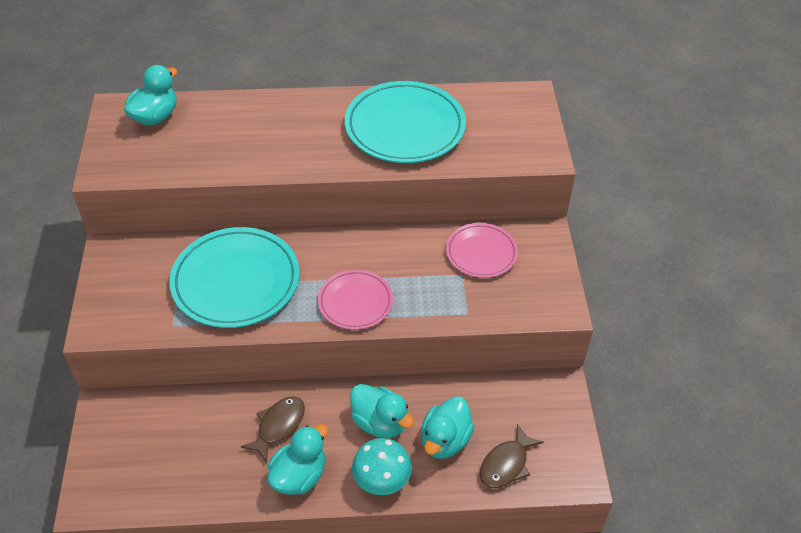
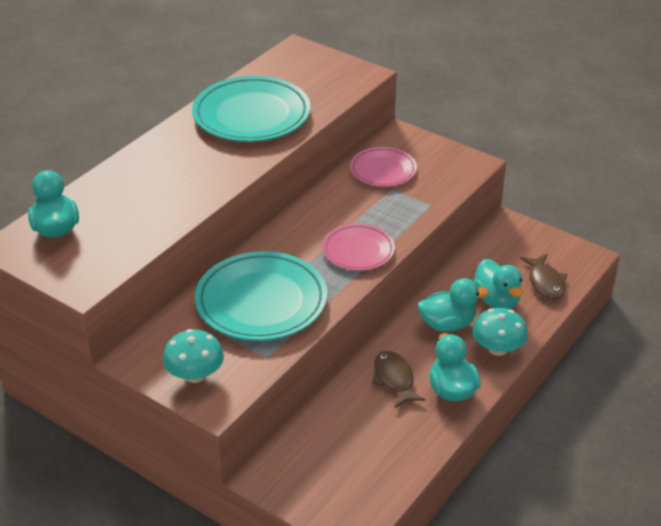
camera: 50 degrees left, 10 degrees down
none -> turquoise mushroom [163,329,224,383]

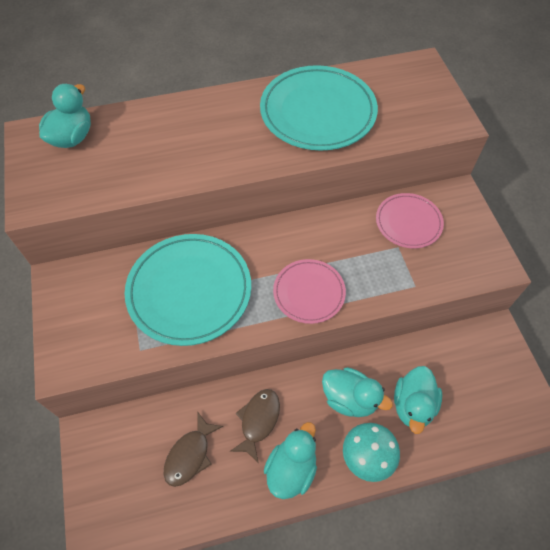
camera: 40 degrees right, 20 degrees up
turquoise mushroom [163,329,224,383] -> none
brown fish [520,254,567,300] -> brown fish moved to [163,411,223,487]

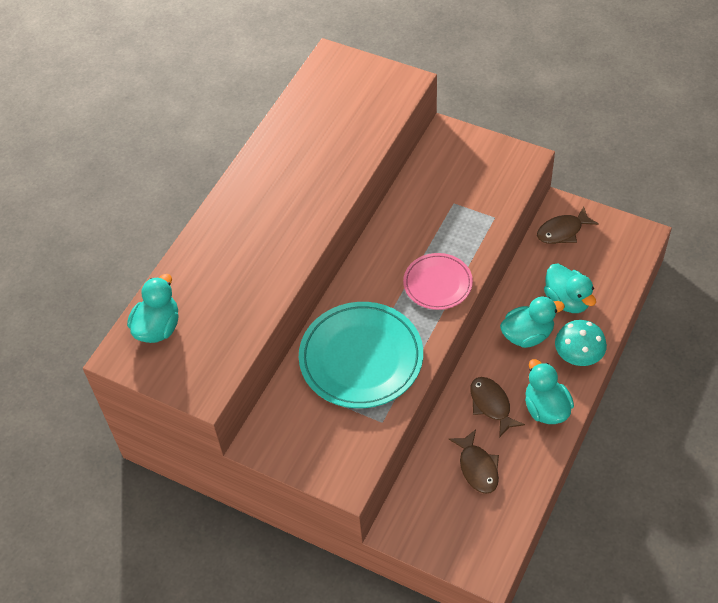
camera: 45 degrees left, 5 degrees down
turquoise duck [39,84,91,148] -> turquoise duck turned 45 degrees clockwise [127,274,178,343]
turquoise plate [260,65,378,150] -> none
pink plate [376,193,444,248] -> none
none -> brown fish [537,206,599,244]

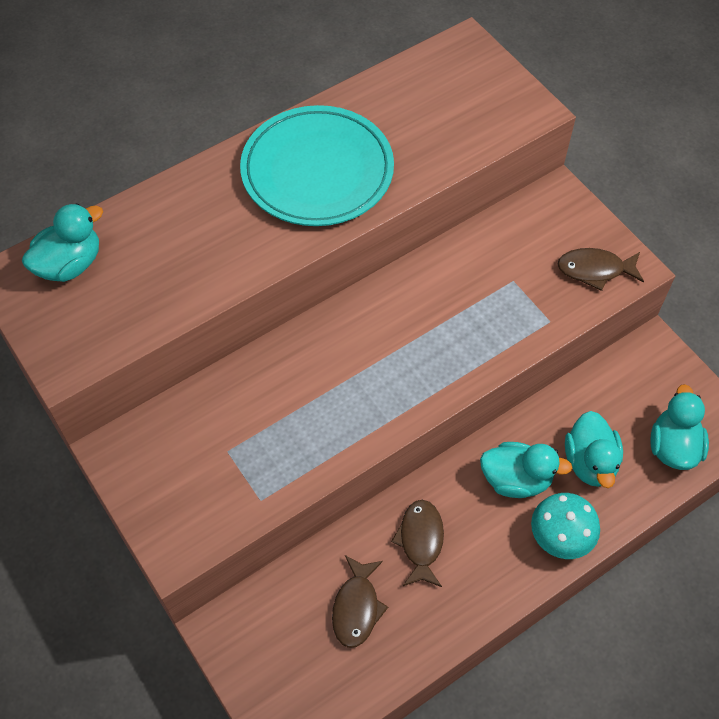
camera: 25 degrees right, 5 degrees up
turquoise plate [299,302,423,408] -> turquoise plate moved to [240,105,394,226]
pink plate [403,253,473,310] -> none
turquoise duck [525,359,574,424] -> turquoise duck moved to [650,384,709,470]
brown fish [537,206,599,244] -> brown fish moved to [557,248,644,291]

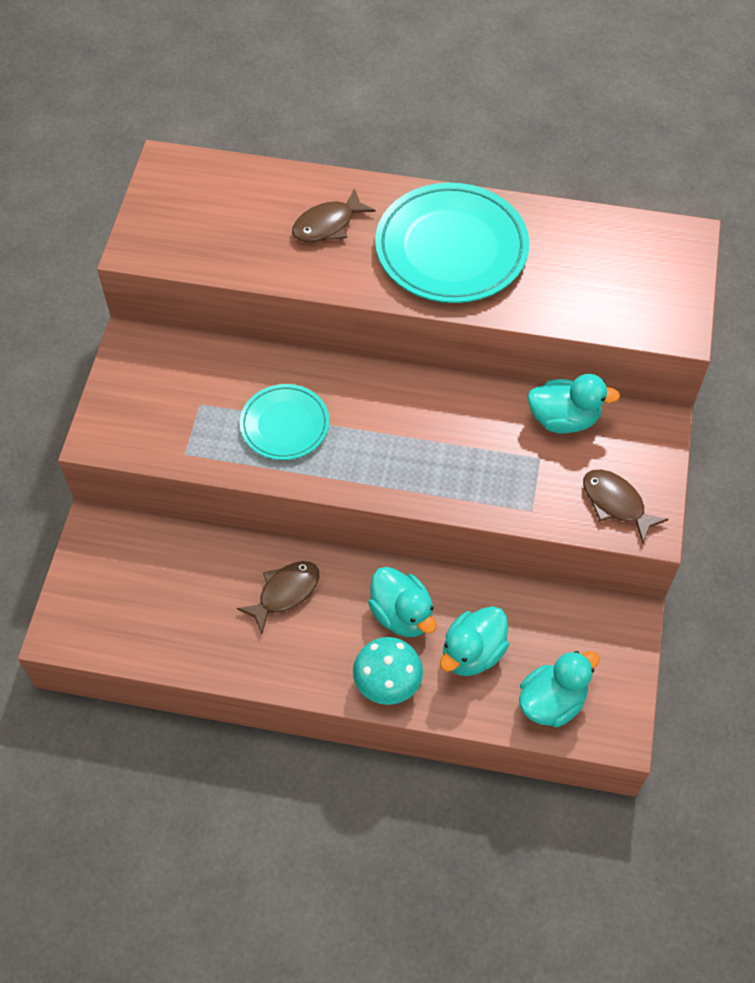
camera: 45 degrees right, 0 degrees up
turquoise duck [22,203,103,282] -> turquoise duck moved to [527,374,620,433]
brown fish [332,555,388,648] -> brown fish moved to [292,188,376,243]
none -> turquoise plate [240,384,329,460]

